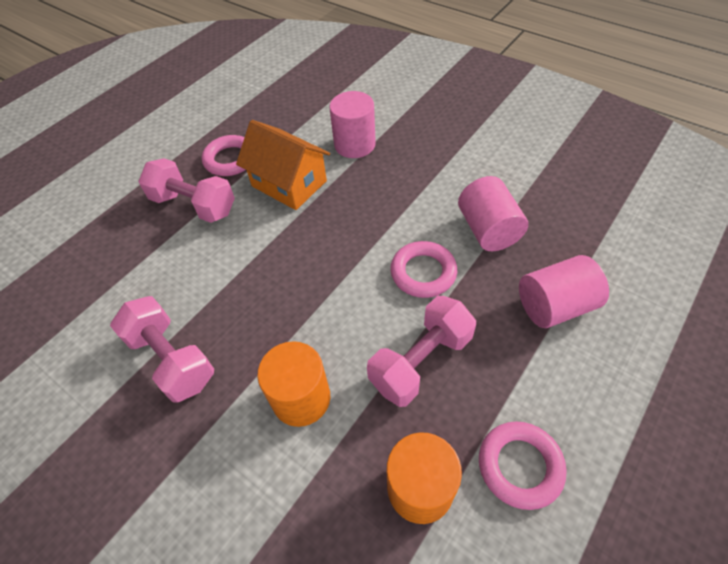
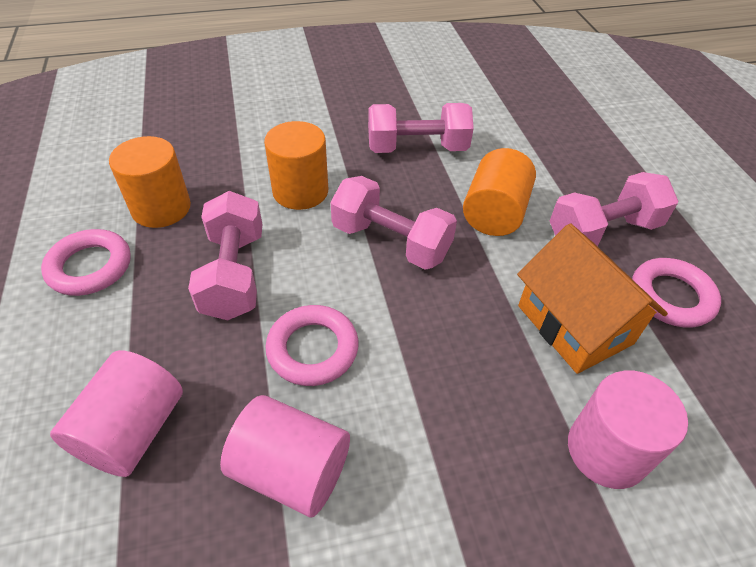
camera: 125 degrees right, 5 degrees down
orange house [236,120,330,210] -> orange house turned 75 degrees clockwise [517,223,668,374]
none -> pink dumbbell [330,176,457,270]
none -> orange cylinder [463,148,536,236]

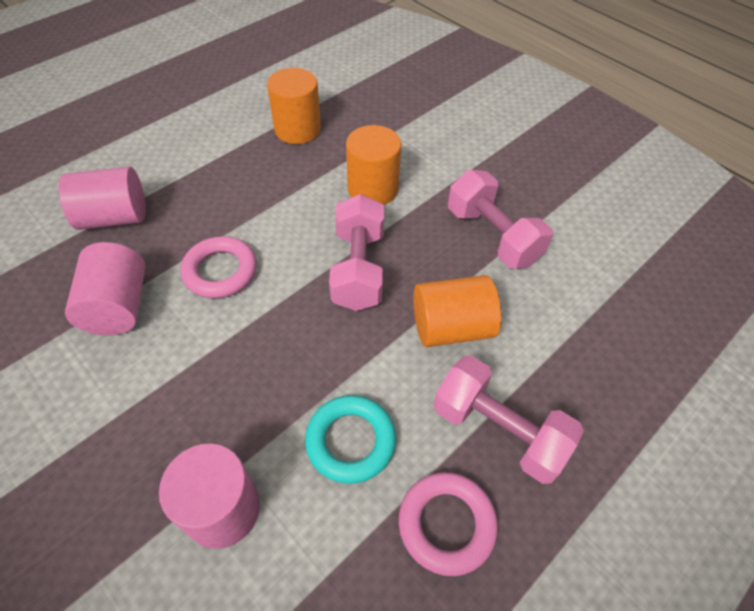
camera: 60 degrees right, 5 degrees up
pink ring [41,229,131,296] -> none
pink dumbbell [188,191,262,320] -> none
orange house [517,223,668,374] -> turquoise ring [305,395,396,484]

